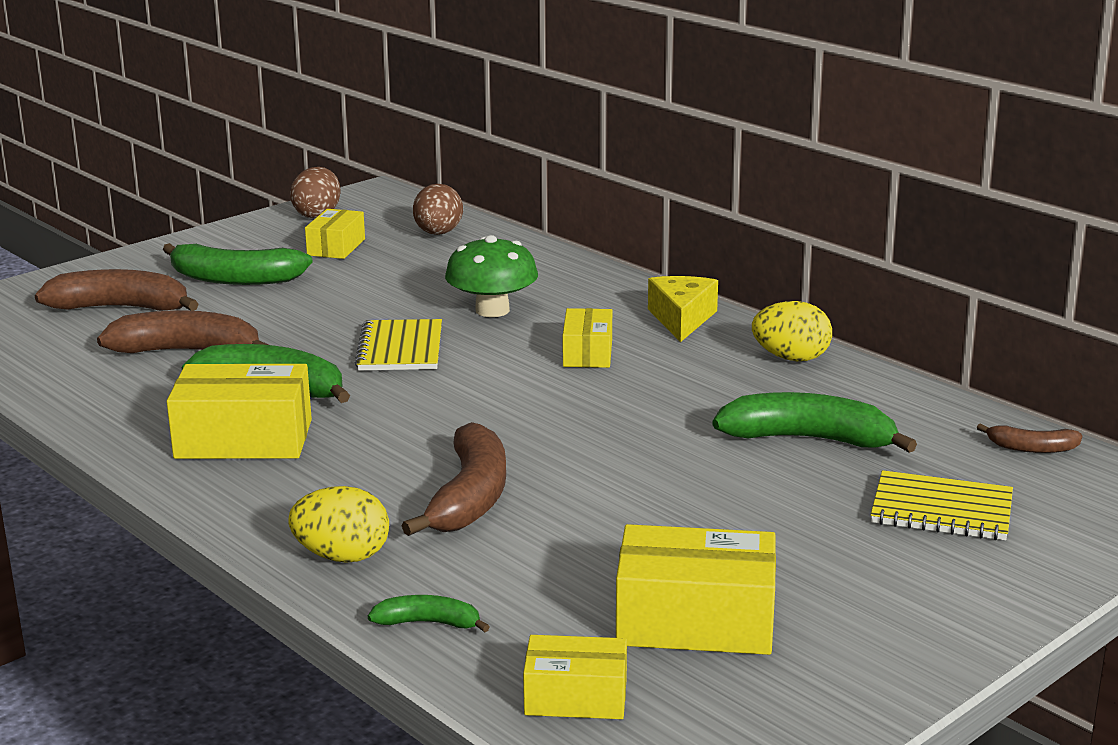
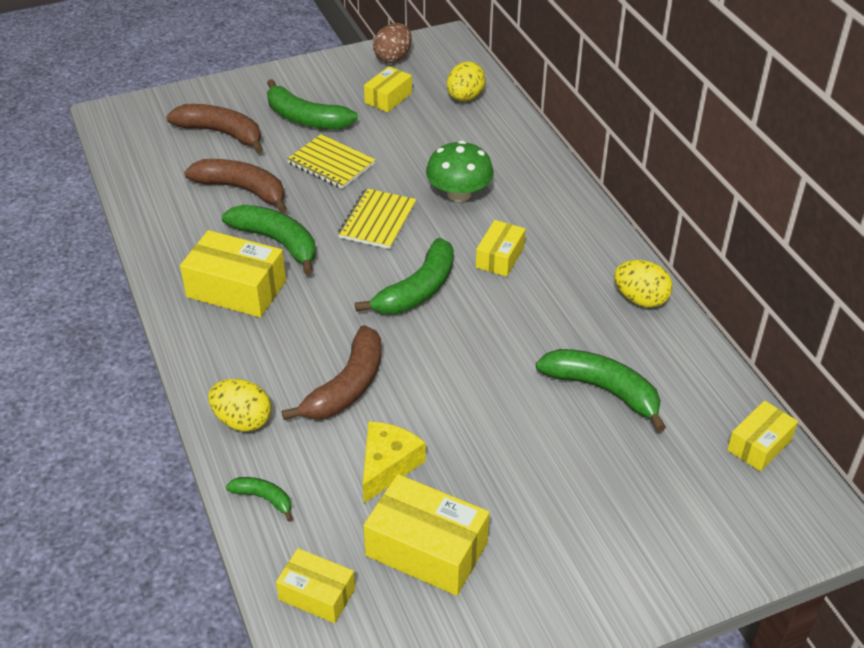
camera: 20 degrees right, 20 degrees up
brown egg [413,184,463,235] -> yellow egg [447,61,486,101]
yellow cheese [648,276,718,342] -> yellow cheese moved to [363,421,425,503]
yellow notebook [871,470,1013,540] -> yellow notebook moved to [287,134,375,189]
brown banana [977,423,1083,453] -> yellow box [727,401,798,472]
none -> green banana [355,238,454,314]

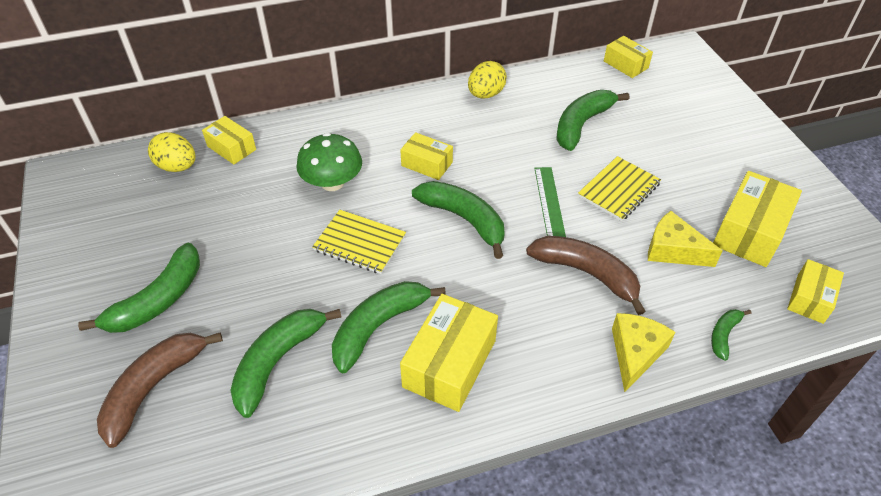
camera: 85 degrees left, 5 degrees up
brown banana [184,159,287,213] -> green banana [230,309,341,418]
yellow egg [208,379,271,432] -> yellow cheese [612,313,676,392]
yellow notebook [287,134,375,189] -> yellow notebook moved to [578,156,661,221]
yellow box [364,66,412,112] -> yellow box moved to [202,116,256,165]
brown egg [373,23,412,63] -> none
none -> green ruler [535,167,566,237]

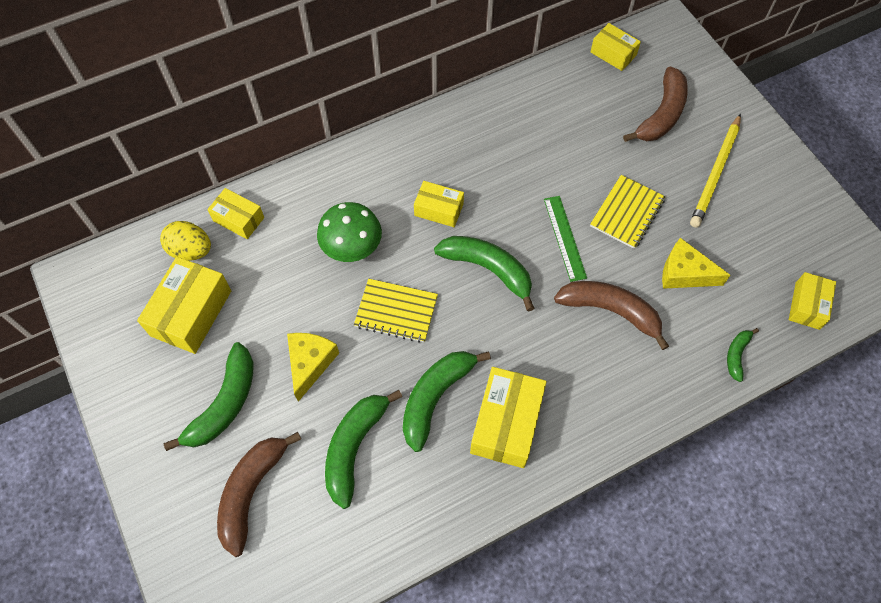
camera: 10 degrees left, 15 degrees up
yellow egg [468,61,507,98] -> none
green banana [556,90,629,151] -> none
yellow cheese [612,313,676,392] -> yellow cheese moved to [287,333,339,402]
yellow box [713,171,802,267] -> yellow box moved to [137,257,231,354]
none -> brown banana [623,66,688,142]
none -> yellow pencil [690,114,741,228]

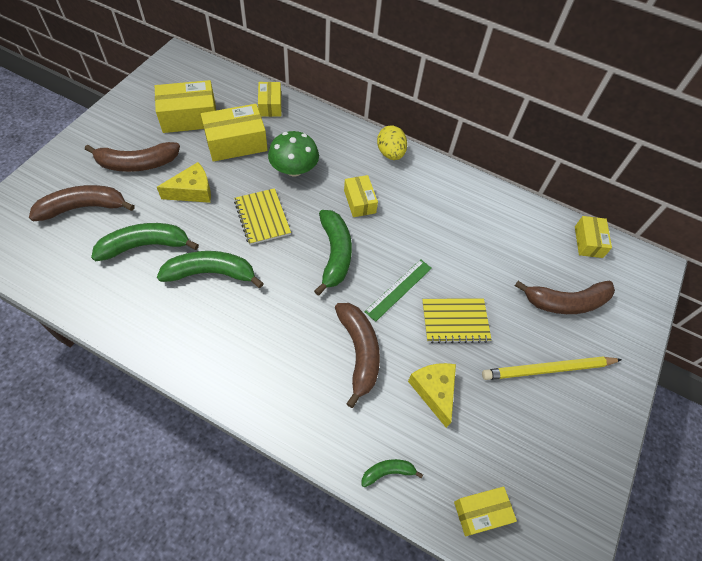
camera: 50 degrees right, 5 degrees down
yellow egg [160,221,211,261] -> yellow egg moved to [377,125,407,160]
green banana [164,342,254,451] -> brown banana [85,142,180,172]
yellow box [470,367,546,468] -> yellow box moved to [201,104,268,162]

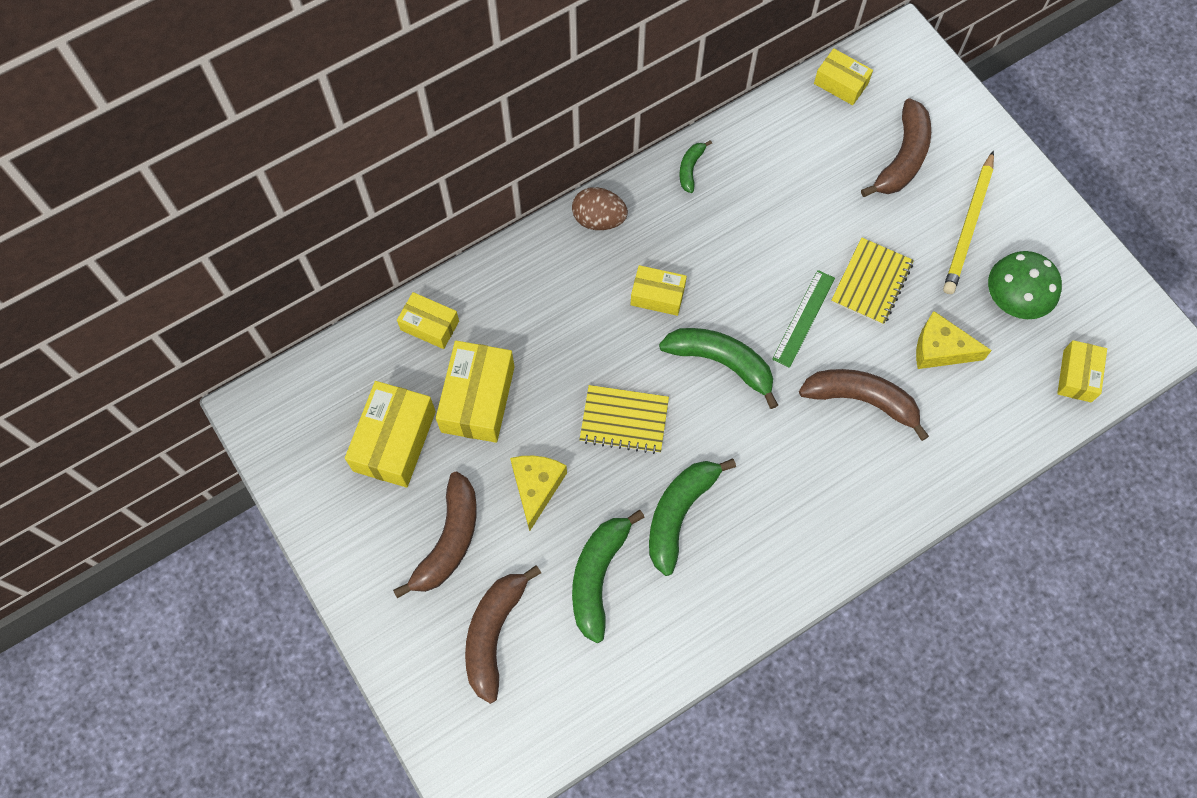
camera: 55 degrees left, 10 degrees up
green mushroom [268,131,319,176] -> green mushroom moved to [988,251,1062,319]
green banana [362,459,423,487] -> green banana moved to [679,140,712,193]
green ruler [364,259,432,322] -> green ruler turned 45 degrees clockwise [772,270,835,368]
yellow egg [377,125,407,160] -> brown egg [572,187,628,230]

